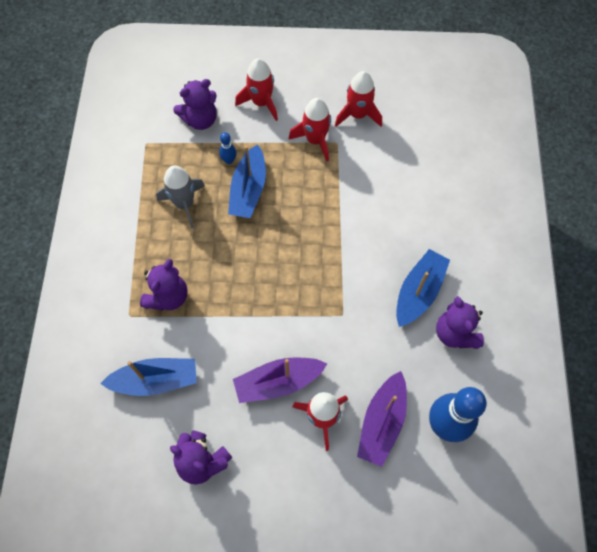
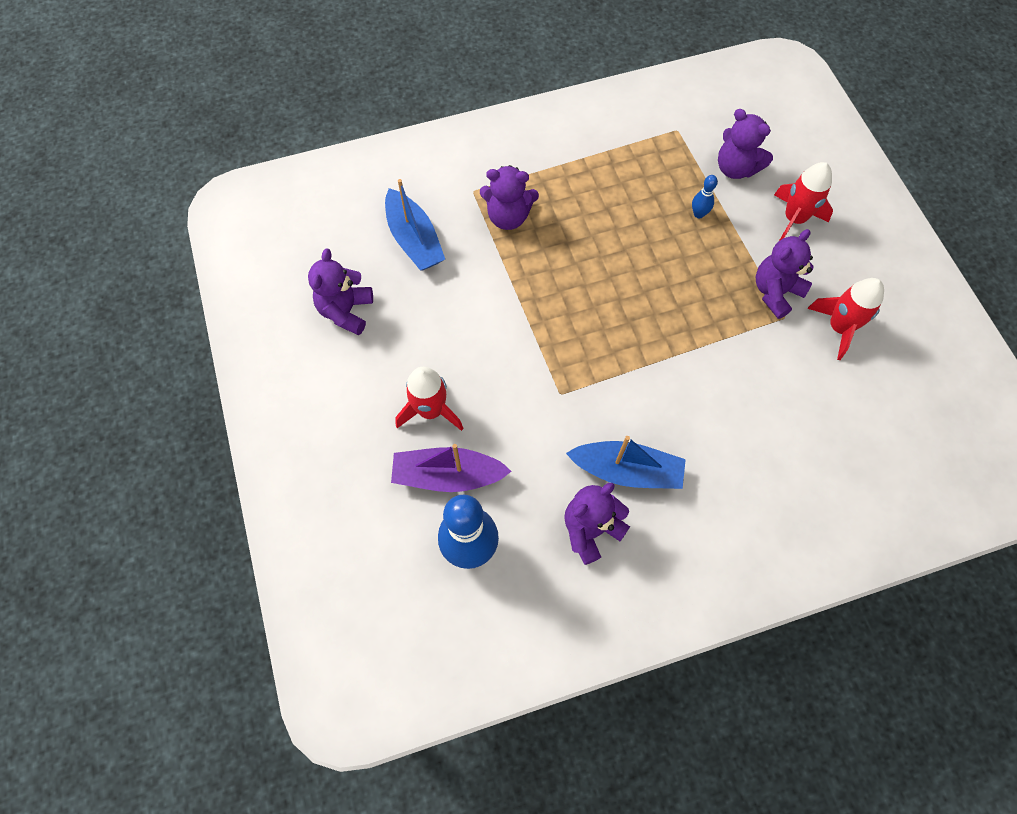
camera: 70 degrees right, 0 degrees up
grey rocket [156,165,205,228] -> none
blue boat [228,144,266,218] -> none
purple boat [233,357,327,403] -> none
red rocket [288,98,331,161] -> purple teddy bear [756,229,814,319]

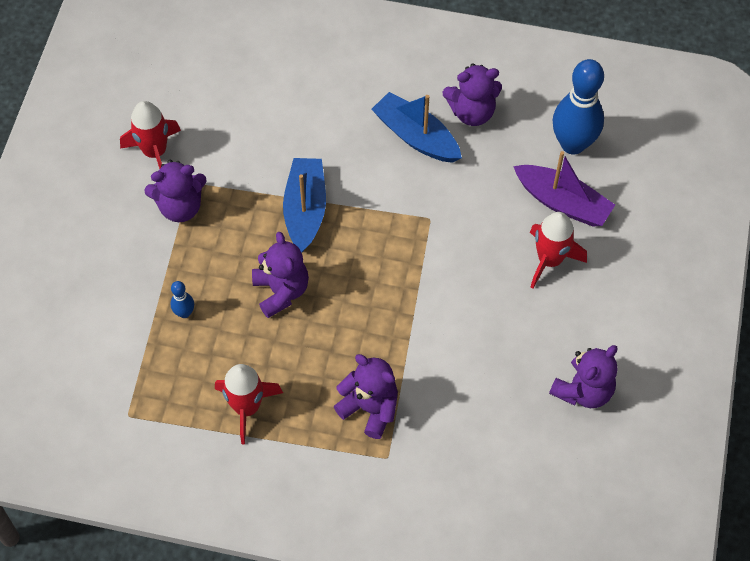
camera: 150 degrees left, 5 degrees down
blue boat [385,179,445,271] -> blue boat moved to [283,158,326,252]
purple teddy bear [718,109,773,179] -> purple teddy bear moved to [252,232,309,318]
red rocket [774,162,833,241] -> red rocket moved to [215,364,283,445]

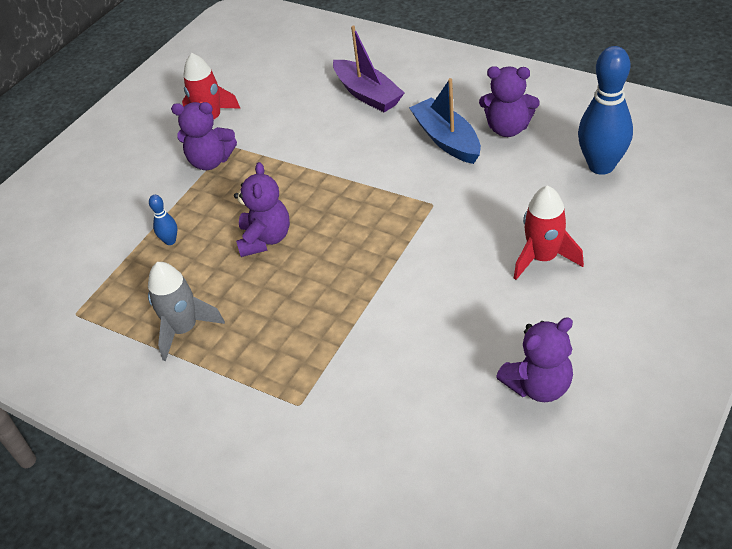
camera: 25 degrees right, 15 degrees down
red rocket [215,364,283,445] -> grey rocket [148,262,225,361]
blue boat [283,158,326,252] -> none
purple teddy bear [333,354,398,439] -> none
purple boat [513,151,615,226] -> purple boat moved to [333,25,404,112]

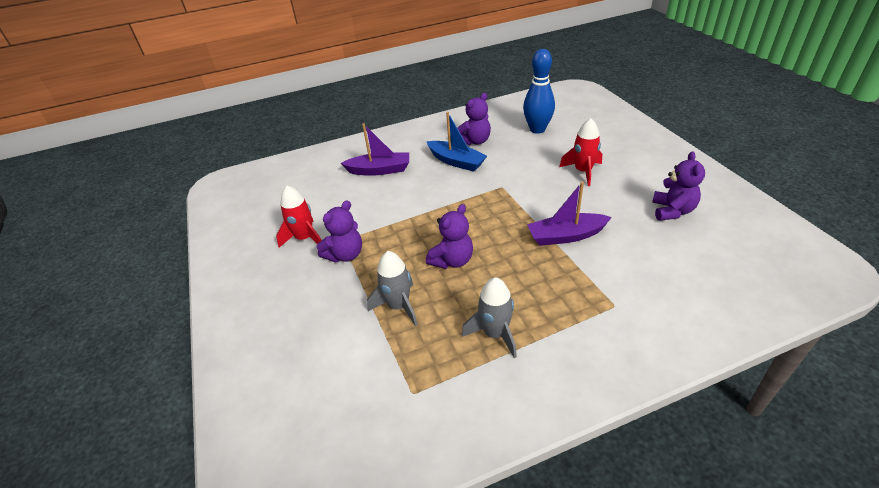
camera: 55 degrees left, 5 degrees down
blue bowling pin [149,195,178,245] -> grey rocket [367,251,418,326]
purple teddy bear [234,162,290,257] -> purple teddy bear turned 90 degrees clockwise [426,204,473,269]
blue boat [409,78,481,164] -> blue boat turned 150 degrees counterclockwise [426,112,487,172]
none -> purple boat [527,182,612,246]

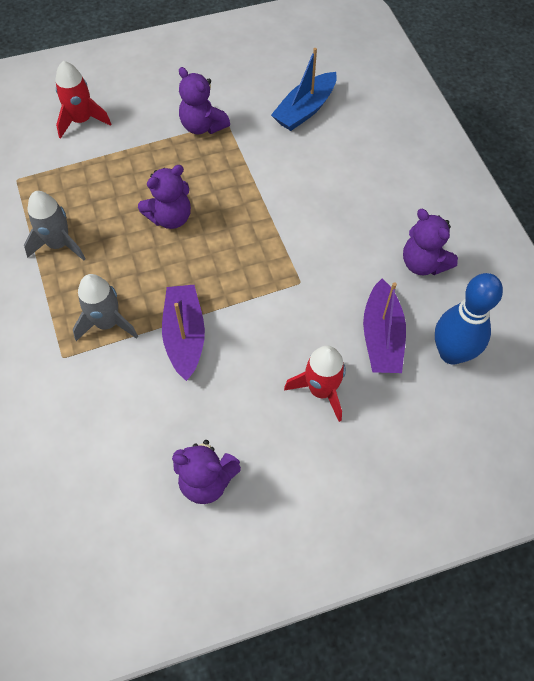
camera: 90 degrees right, 20 degrees up
red rocket [276,186,322,247] -> red rocket moved to [55,61,111,139]
purple boat [341,123,409,176] -> purple boat moved to [363,278,406,373]
grey rocket [367,251,418,326] -> grey rocket moved to [73,274,138,341]
blue boat [426,112,487,172] -> blue boat moved to [271,48,337,131]
purple teddy bear [426,204,473,269] -> purple teddy bear turned 75 degrees counterclockwise [138,165,191,229]

